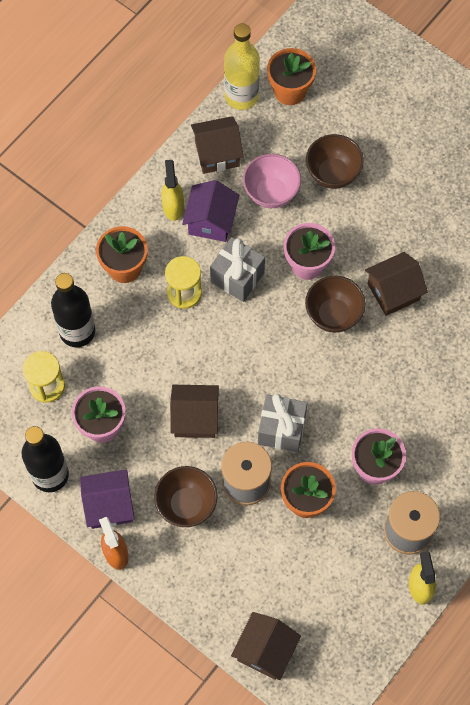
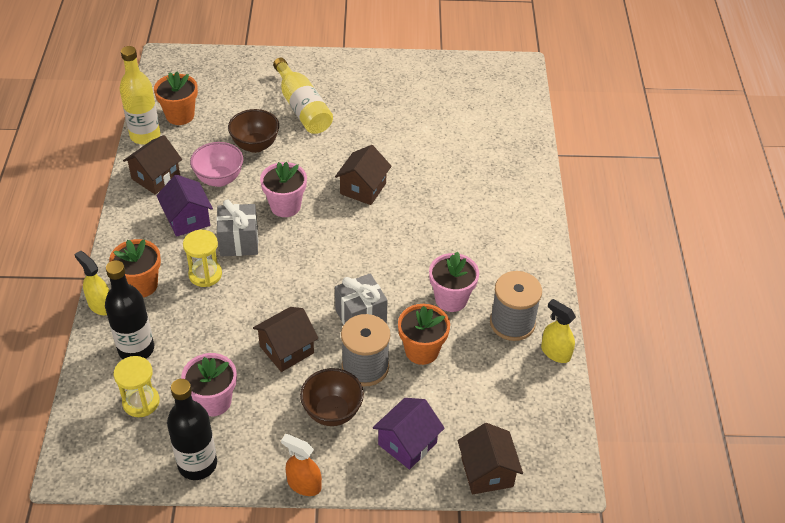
camera: 40 degrees left, 20 degrees down
purple house [80,469,135,529] -> purple house moved to [373,398,445,470]
yellow spray bottle [161,160,184,221] -> yellow spray bottle moved to [74,250,109,315]
brown bowl [305,276,366,333] -> none
none -> yellow bottle [273,58,333,134]

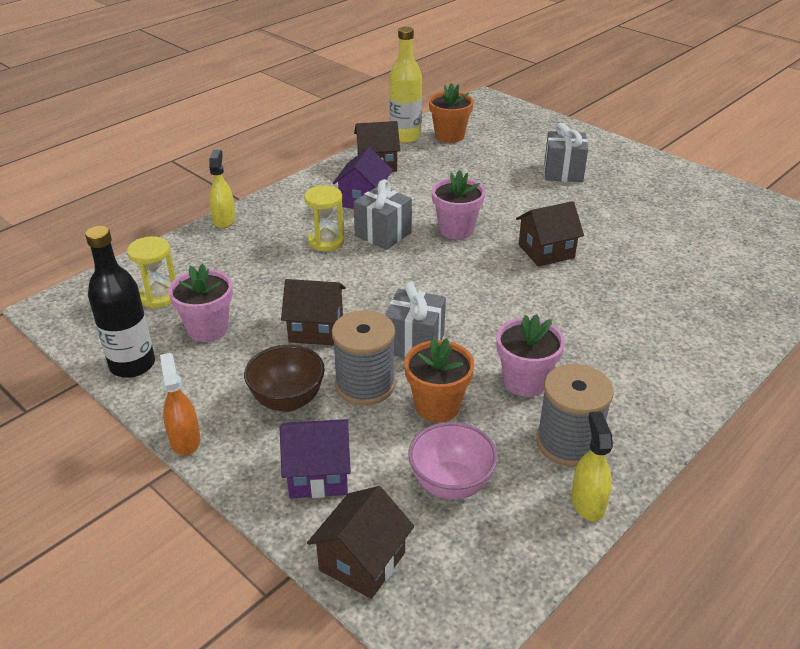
camera: 45 degrees right, 10 degrees down
black bottle [105,260,154,359] -> none
orange flower pot [109,239,161,297] -> none
pink bowl [190,142,243,187] -> pink bowl moved to [408,422,498,500]
brown bowl [228,109,279,153] -> none
yellow bottle [273,58,333,134] -> grey gift [544,123,588,182]

